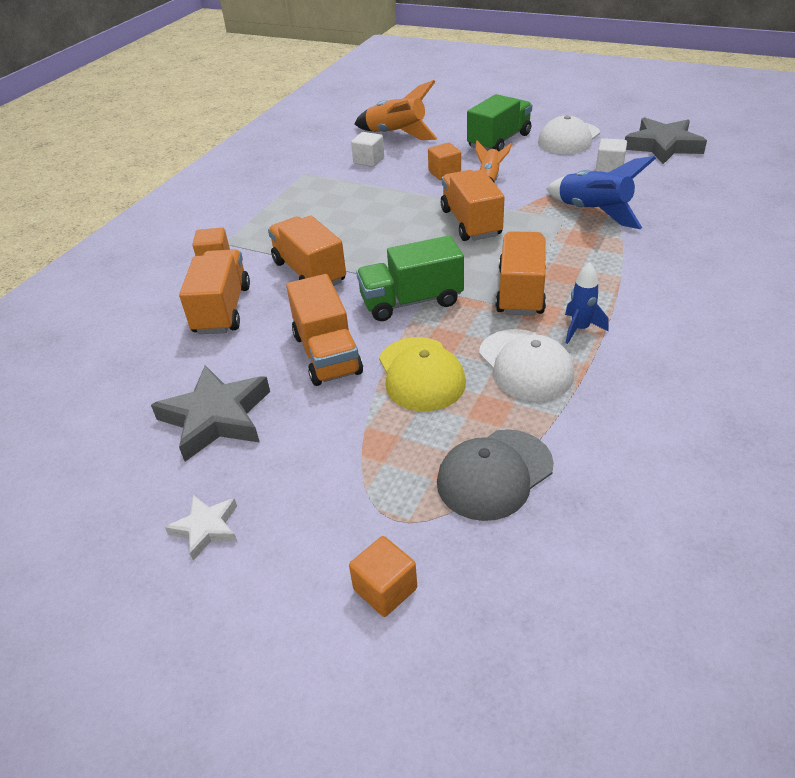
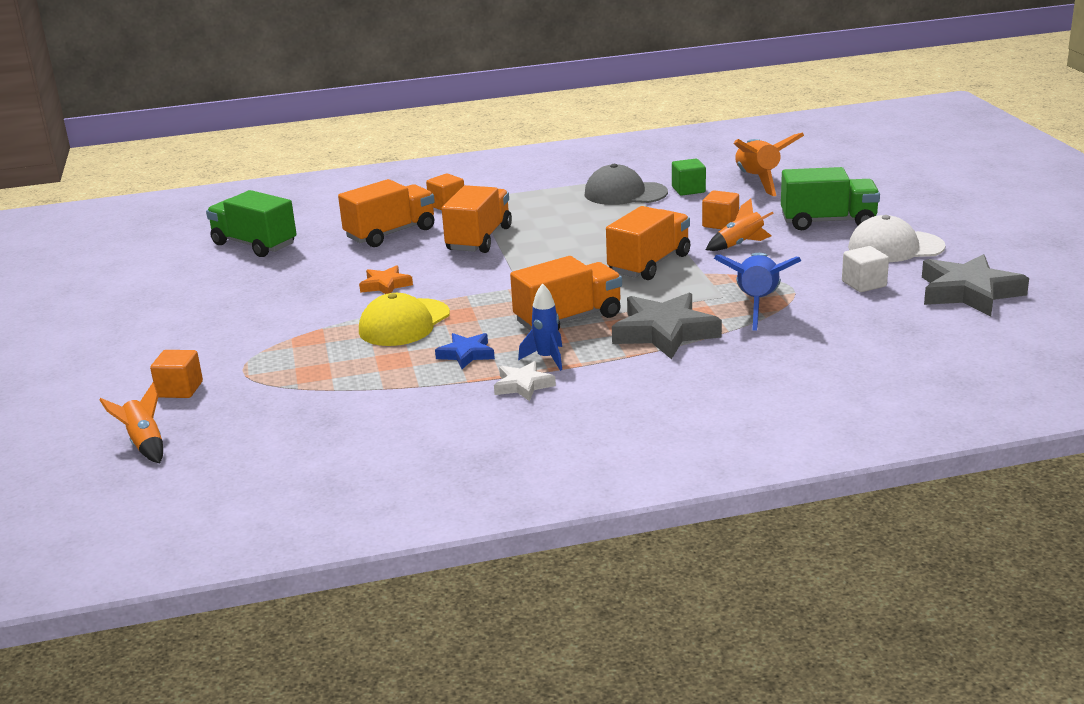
camera: 50 degrees right, 15 degrees down
grey star [151,365,270,462] -> grey star moved to [612,292,722,360]
white star [165,495,237,561] -> white star moved to [494,361,556,401]
orange truck [286,274,363,386] -> orange star [359,265,413,294]
white cube [351,132,384,167] -> green cube [672,159,706,196]
green truck [356,236,464,321] -> green truck moved to [206,190,297,257]
grey cap [437,429,554,521] -> grey cap moved to [584,164,668,205]
white cap [479,329,574,401] -> blue star [435,333,495,369]
none -> orange rocket [100,383,163,463]

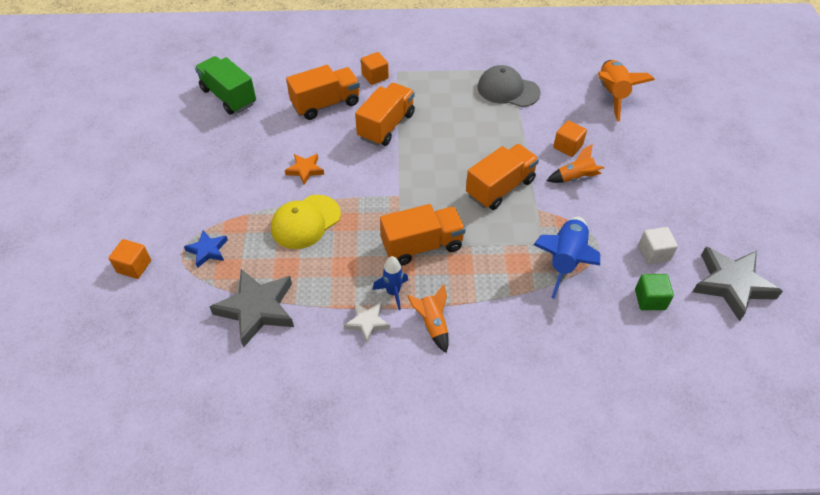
camera: 10 degrees right, 25 degrees up
orange rocket [100,383,163,463] -> orange rocket moved to [407,284,449,353]
blue star [435,333,495,369] -> blue star moved to [184,230,228,268]
grey star [612,292,722,360] -> grey star moved to [210,269,294,348]
green cube [672,159,706,196] -> green cube moved to [635,274,674,310]
green truck [781,167,880,230] -> none
white cap [848,215,946,262] -> none

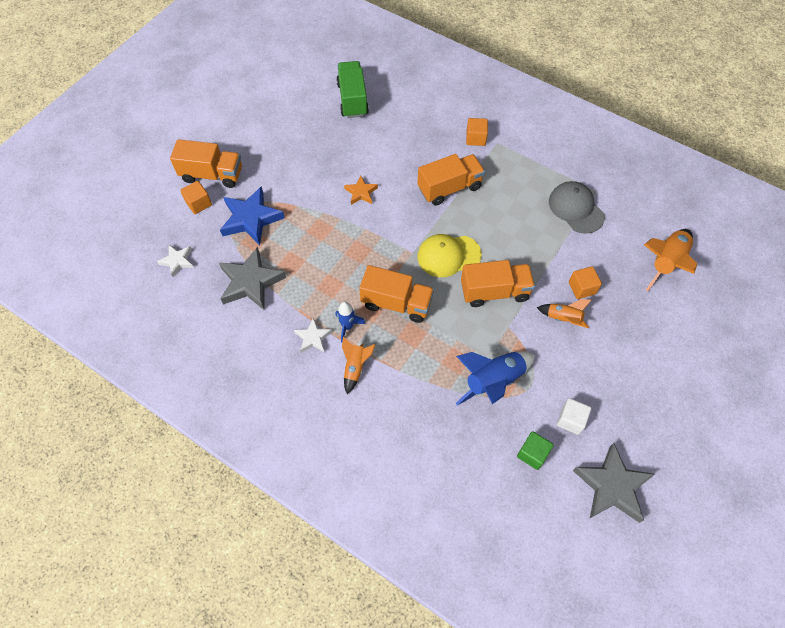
camera: 35 degrees right, 10 degrees up
blue star [184,230,228,268] -> blue star [220,186,285,245], size x1.86
yellow cap [271,195,341,249] -> yellow cap moved to [417,234,482,277]
orange truck [286,65,360,120] -> orange truck moved to [170,139,242,188]
none -> white star [157,245,194,277]

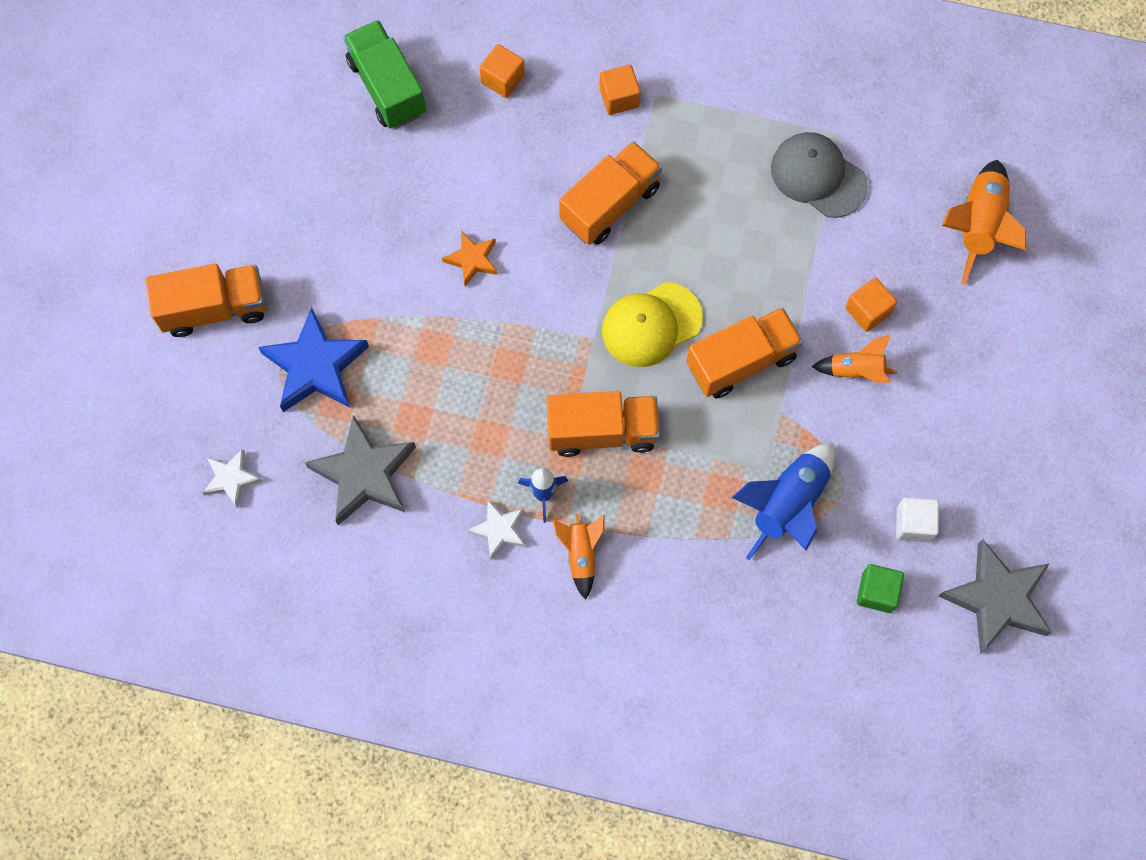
camera: 20 degrees left, 10 degrees up
orange cube [180,181,212,214] -> orange cube moved to [479,44,525,98]

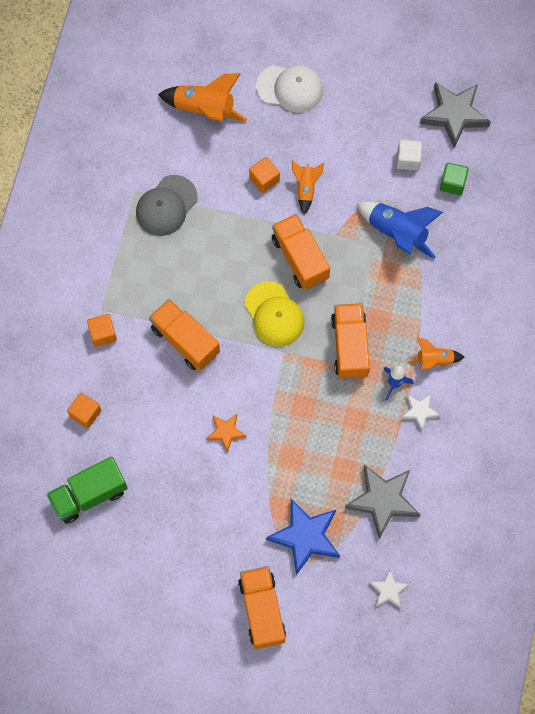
camera: 90 degrees left, 0 degrees up
none -> white cap [256,65,323,113]

